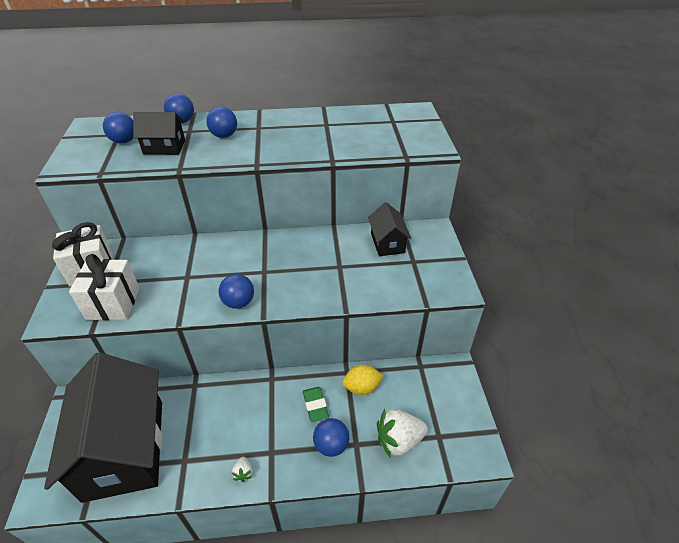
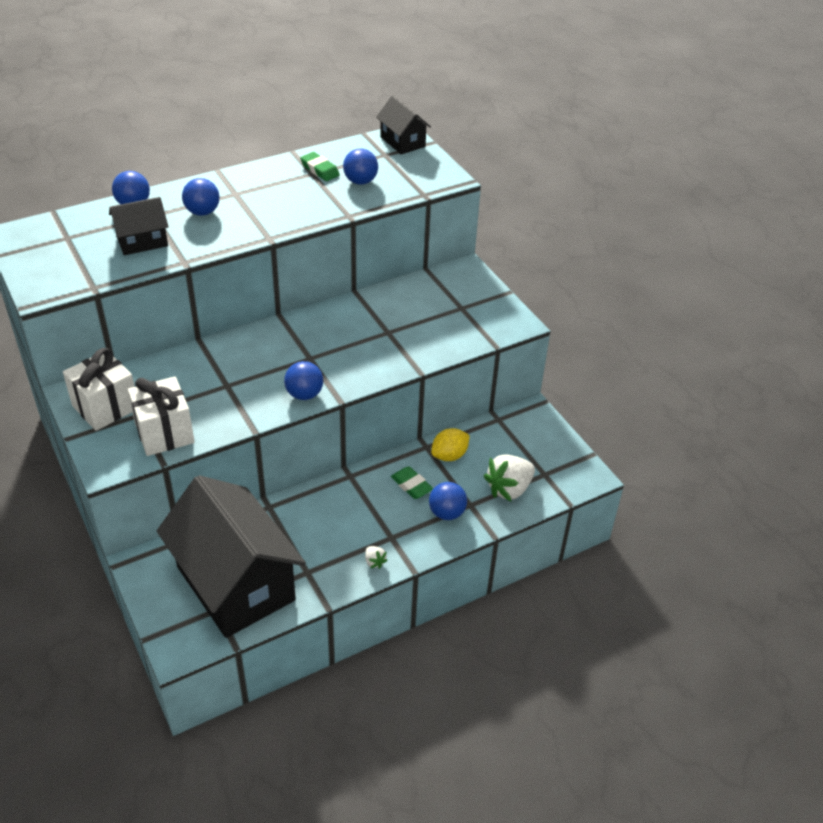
camera: 25 degrees left, 0 degrees up
blue ball [103,112,133,144] -> blue ball moved to [343,149,378,184]
black house [368,202,411,256] -> black house moved to [376,96,431,154]
none -> green eraser [300,152,340,181]

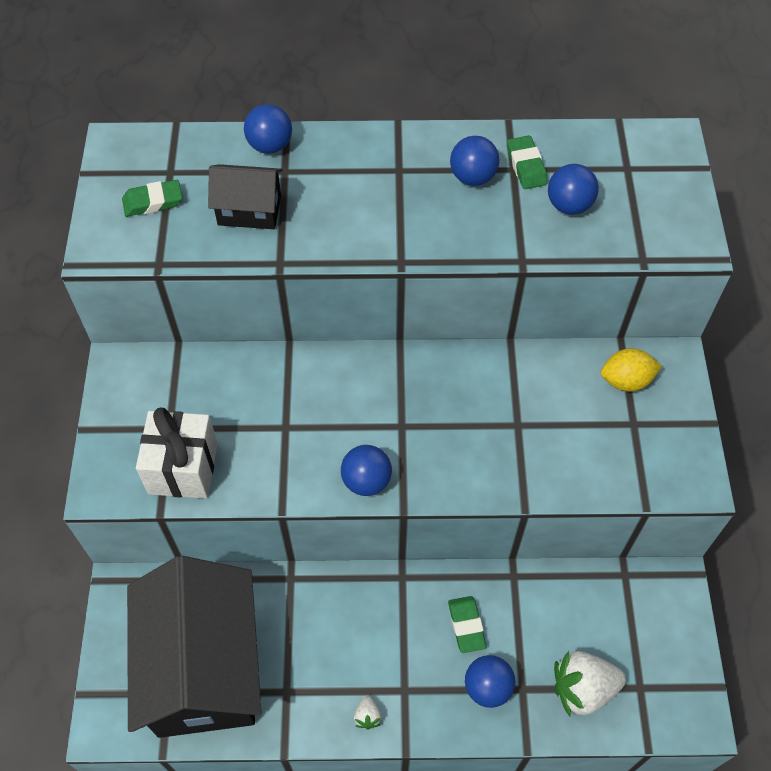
camera: 30 degrees right, 15 degrees up
white gift [63,348,135,431] -> none
blue ball [182,178,219,216] -> blue ball moved to [450,136,499,186]
black house [376,96,431,154] -> none
yellow lemon [431,428,470,461] -> yellow lemon moved to [601,349,662,391]
none -> green eraser [122,180,182,217]

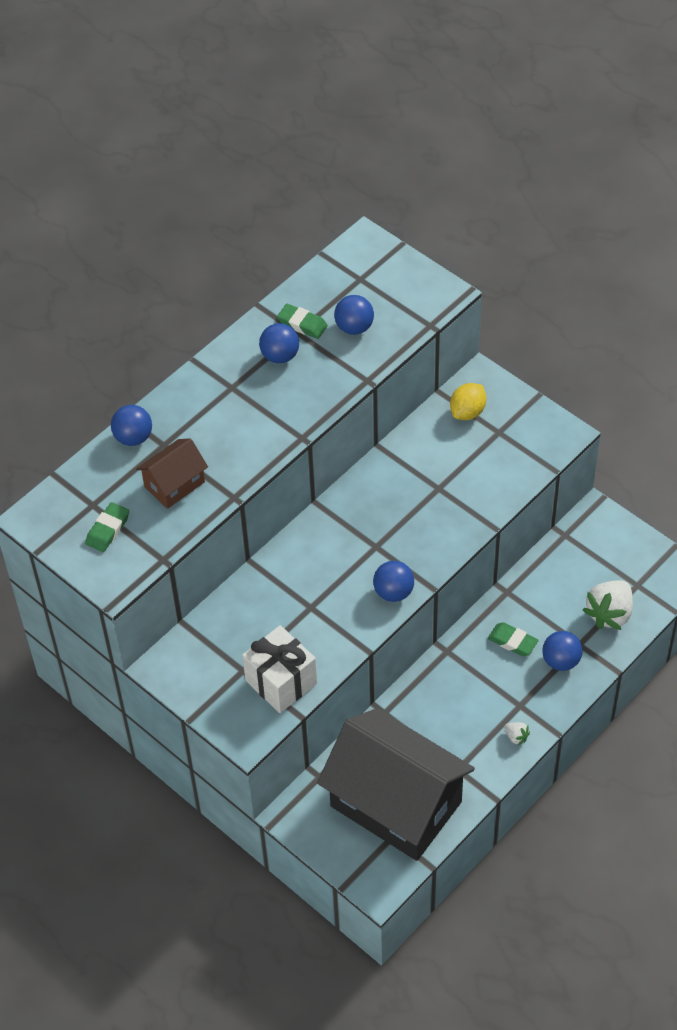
camera: 45 degrees left, 5 degrees down
black house [208,164,283,229] -> brown house [136,438,208,509]

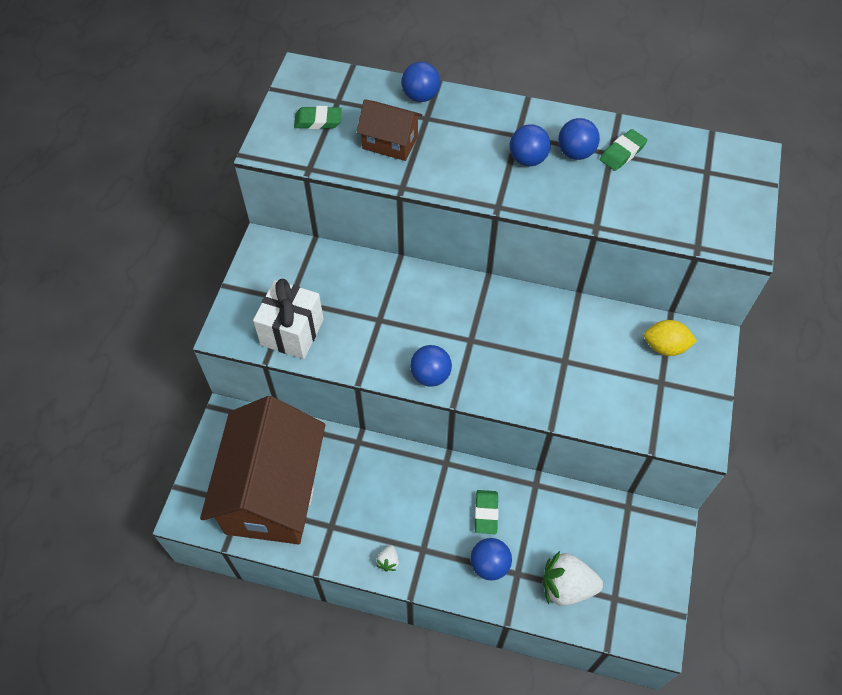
camera: 60 degrees right, 5 degrees up
green eraser [277,304,328,339] -> green eraser turned 45 degrees clockwise [600,129,647,171]
black house [317,708,475,861] -> brown house [200,396,325,544]
blue ball [334,295,374,335] -> blue ball moved to [509,124,551,166]

